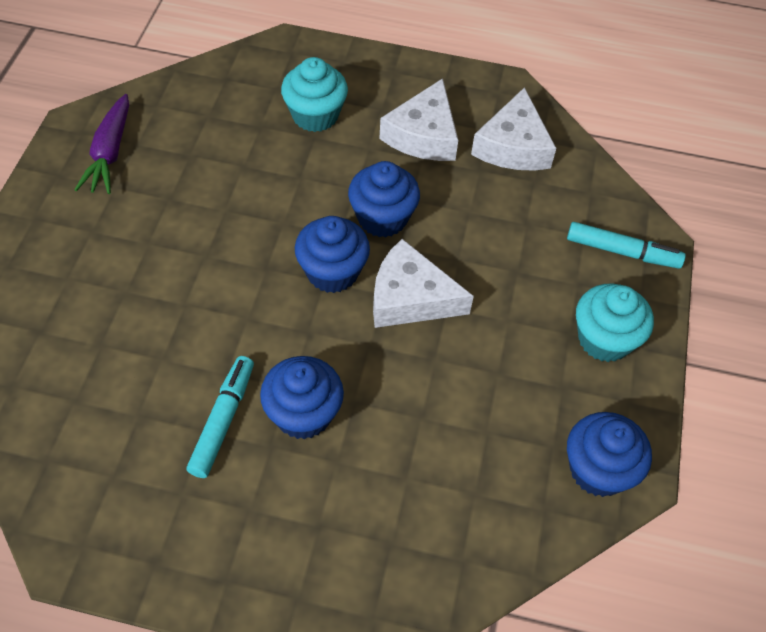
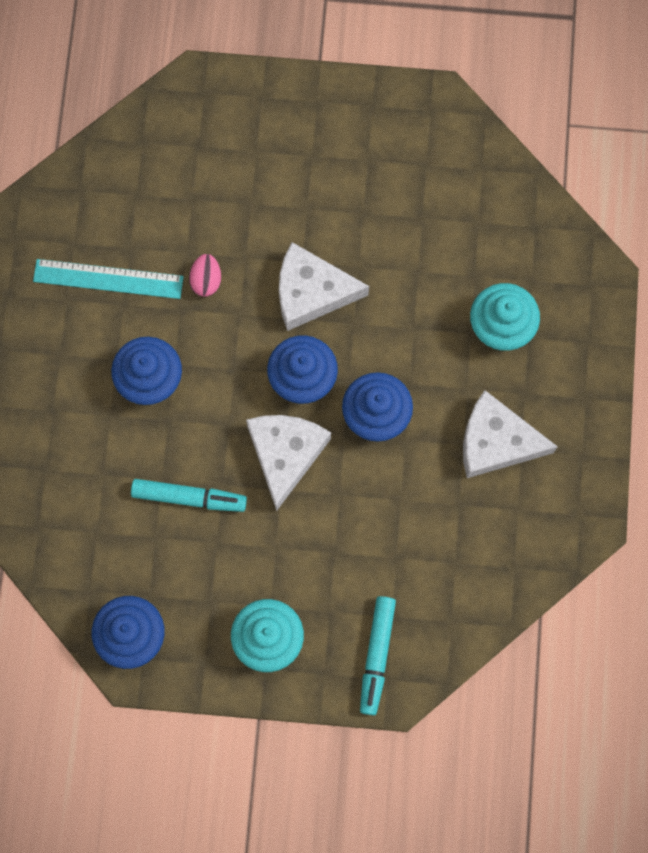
camera: 85 degrees right, 20 degrees up
purple carrot [74,94,129,194] -> none
turquoise marker [187,356,254,478] -> turquoise marker moved to [131,479,247,512]
white cheese [471,87,556,171] -> white cheese moved to [279,242,369,331]
none -> turquoise ruler [33,259,184,299]
none -> pink egg [189,254,221,297]

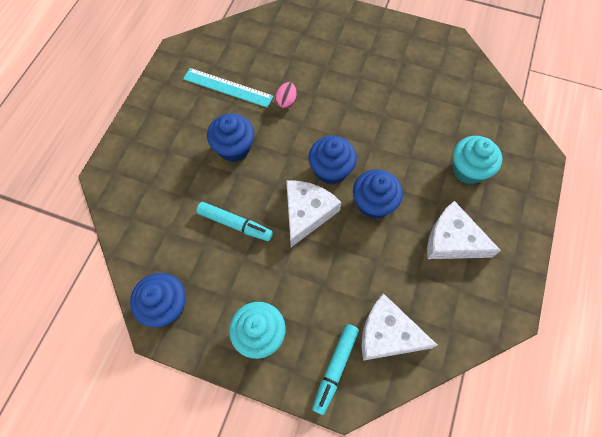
camera: 15 degrees right, 10 degrees down
white cheese [279,242,369,331] -> white cheese moved to [362,293,437,361]

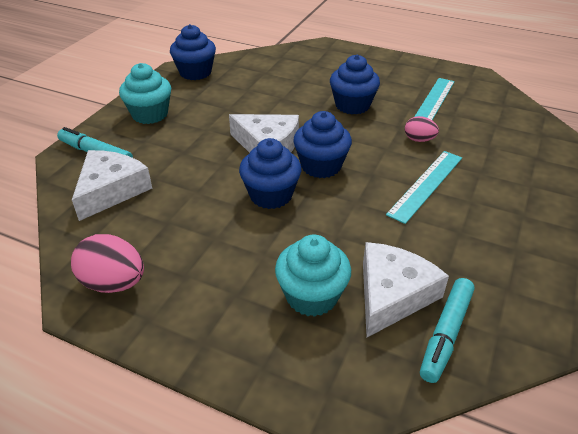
camera: 95 degrees right, 25 degrees down
turquoise marker [196,202,273,241] -> turquoise marker moved to [420,278,474,383]
white cheese [427,201,501,259] -> white cheese moved to [363,242,449,337]
none -> pink egg [71,234,144,293]
none -> turquoise ruler [386,151,462,224]

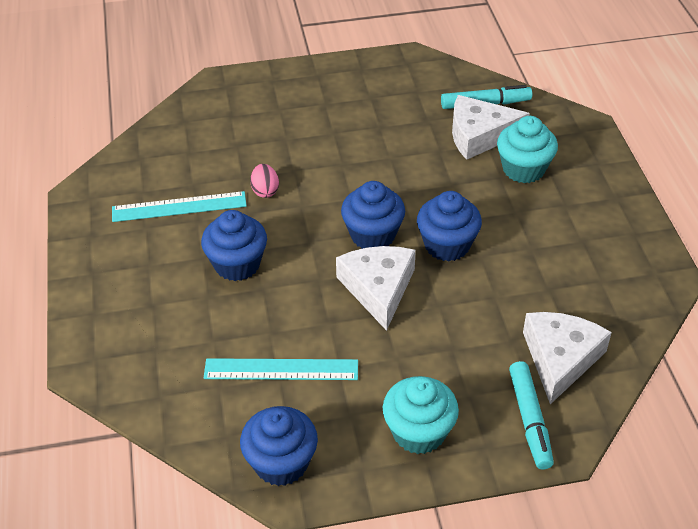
camera: 125 degrees left, 5 degrees up
pink egg [71,234,144,293] -> none
white cheese [72,150,152,221] -> white cheese turned 120 degrees clockwise [523,312,612,404]
turquoise ruler [386,151,462,224] -> turquoise ruler moved to [204,358,358,380]

